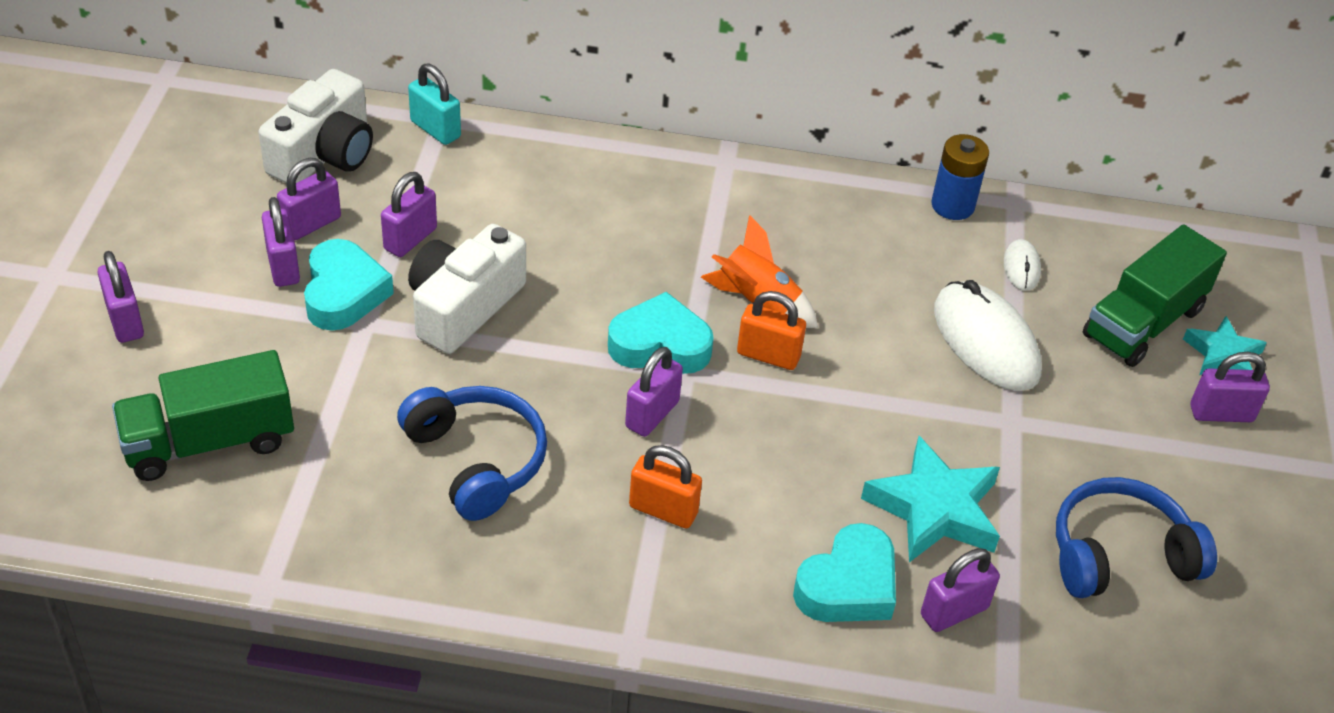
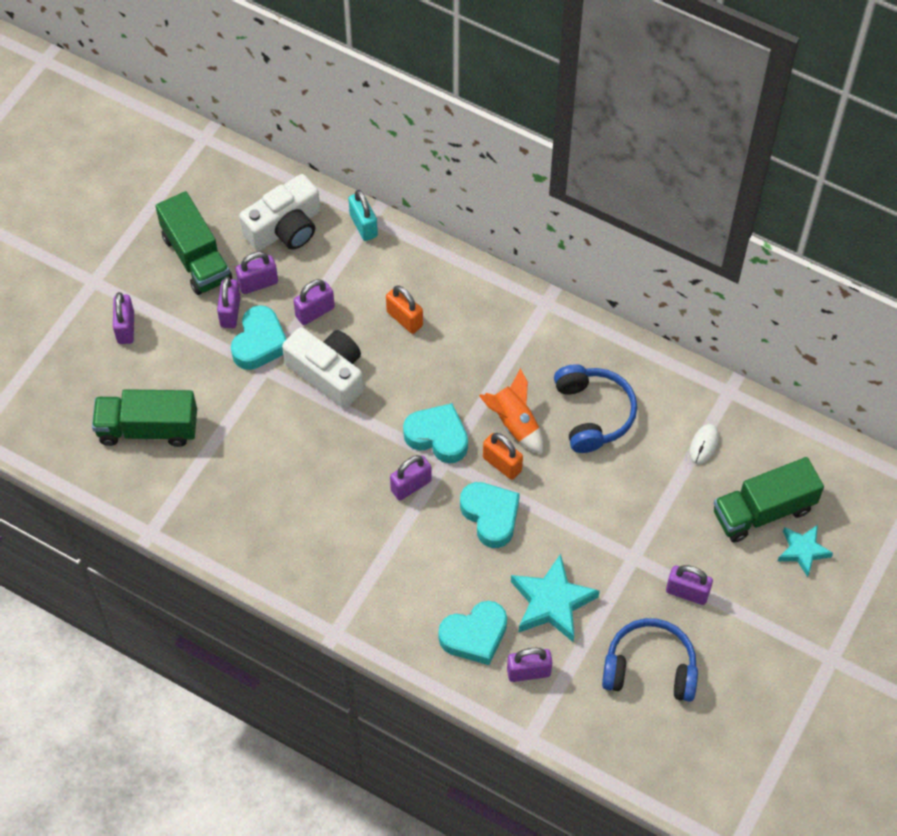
camera: 25 degrees right, 15 degrees up
blue headphones [397,386,547,521] -> blue headphones moved to [554,364,637,453]
white camera [408,224,526,354] -> white camera turned 75 degrees clockwise [282,327,363,408]
orange padlock [629,445,702,529] -> orange padlock moved to [386,285,423,334]
blue battery [931,134,989,220] -> none
white mouse [934,280,1042,391] -> none
purple padlock [1191,352,1270,422] -> purple padlock moved to [666,565,713,605]
none -> green truck [156,191,232,295]
none -> turquoise heart [460,482,520,548]

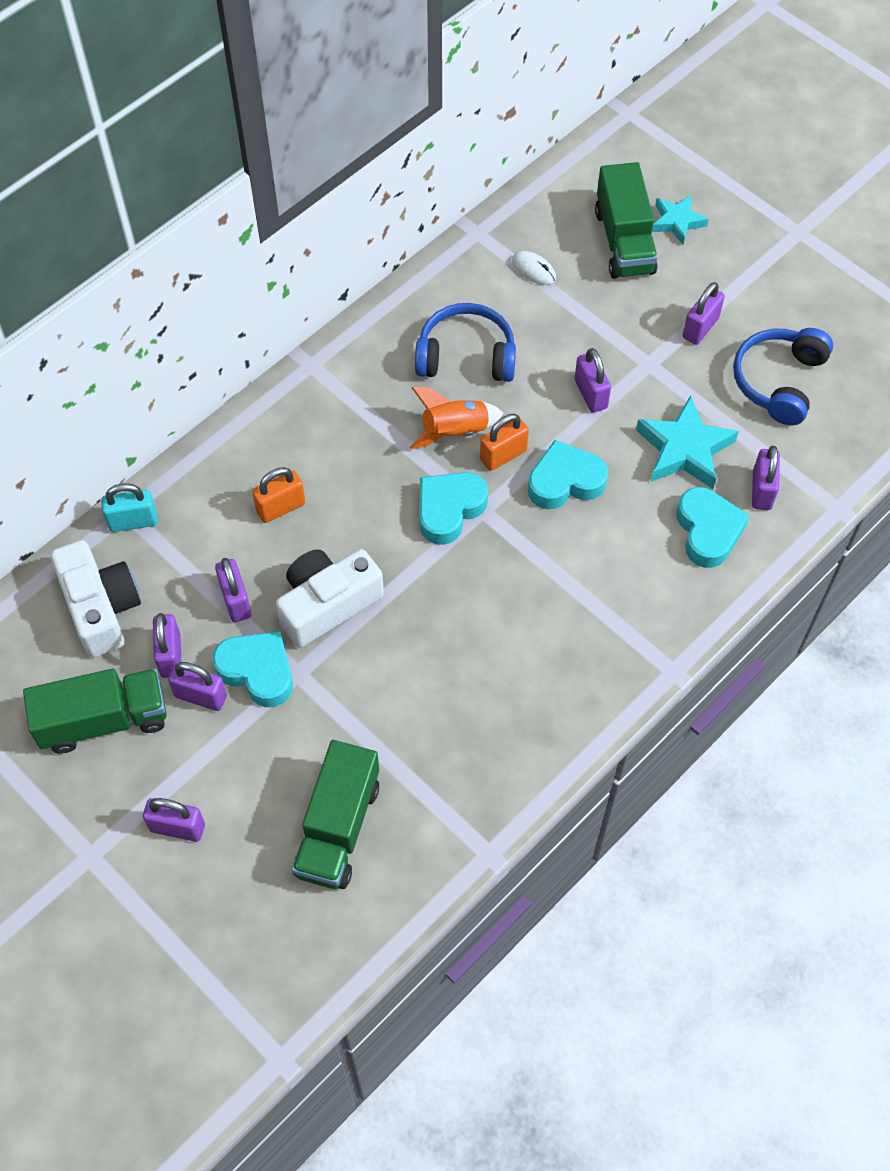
camera: 75 degrees left, 0 degrees up
purple padlock [390,455,432,500] -> purple padlock moved to [575,348,611,413]

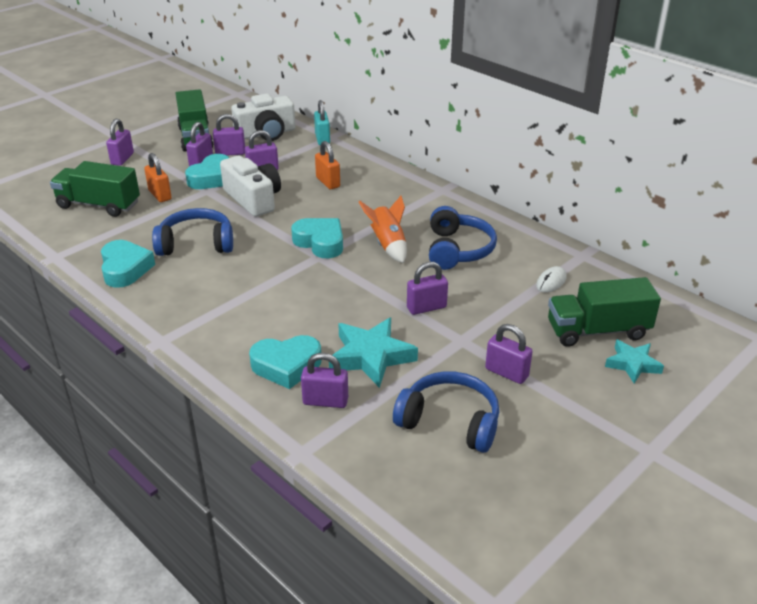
camera: 90 degrees right, 25 degrees down
orange padlock [480,414,529,471] -> orange padlock moved to [144,153,172,202]
turquoise heart [528,440,608,509] -> turquoise heart moved to [101,240,155,288]
none -> blue headphones [152,208,233,256]

